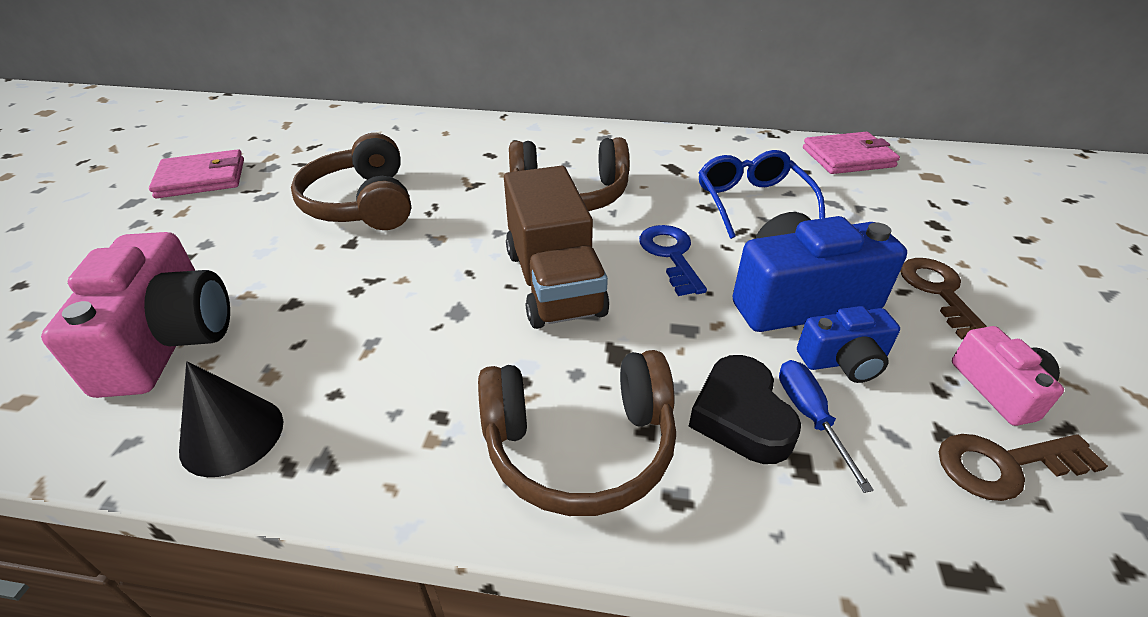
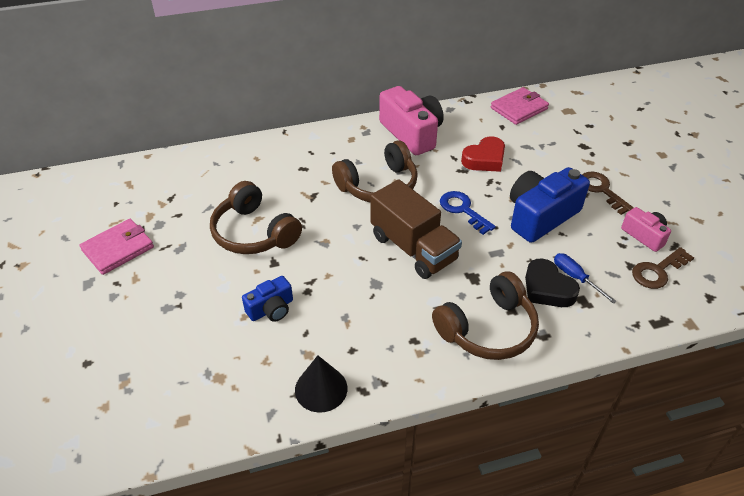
camera: 25 degrees left, 5 degrees up
pink camera [41,232,230,398] -> pink camera moved to [379,86,444,155]
blue glasses [698,150,825,239] -> red heart [461,137,505,172]
blue camera [797,306,900,383] -> blue camera moved to [242,276,293,322]

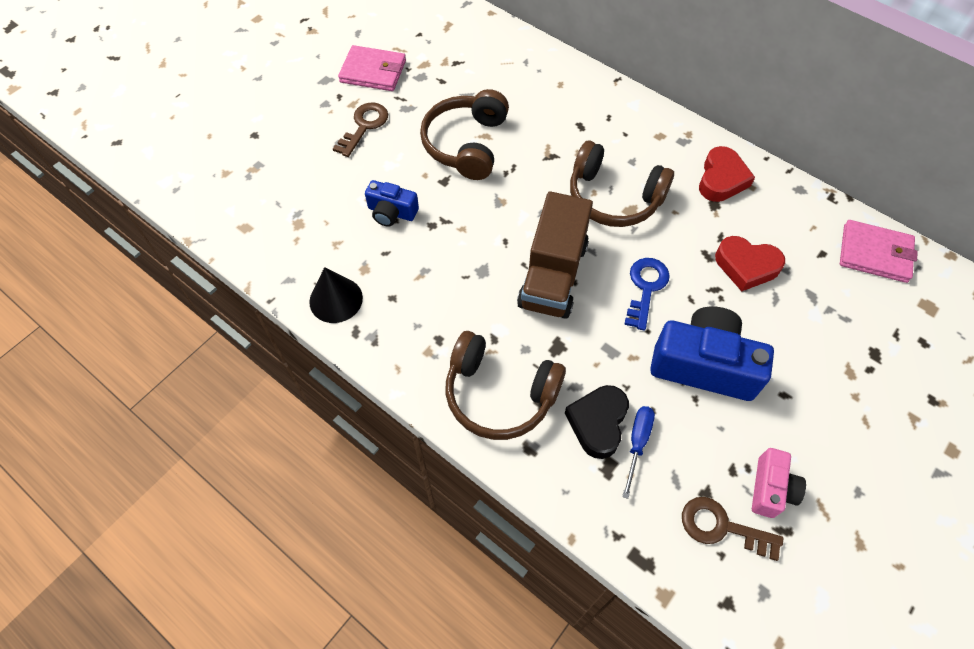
camera: 55 degrees right, 15 degrees up
pink camera [379,86,444,155] -> red heart [699,146,755,202]
brown key [582,172,634,215] -> brown key moved to [333,102,388,157]

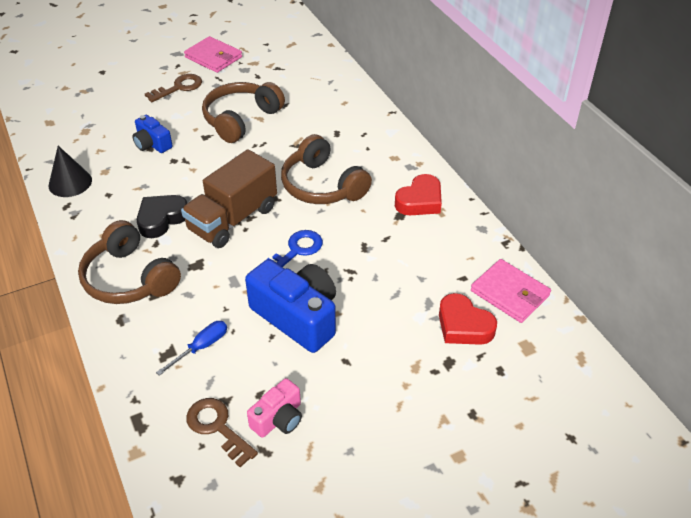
camera: 25 degrees right, 15 degrees down
black heart [565,385,629,459] -> black heart moved to [137,195,187,238]
red heart [715,236,785,291] -> red heart moved to [439,293,497,345]

